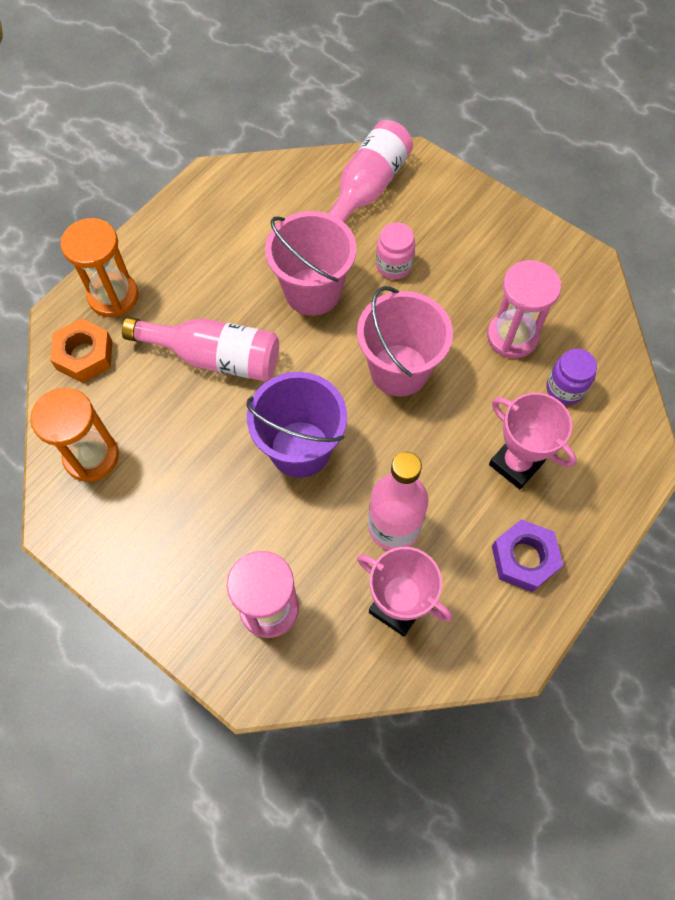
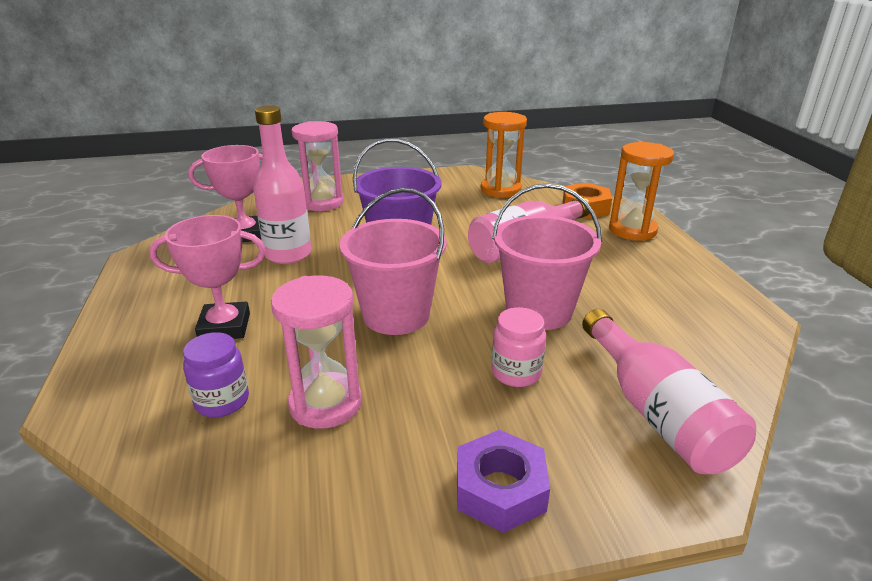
camera: 130 degrees right, 35 degrees down
purple nut [492,519,563,592] -> purple nut moved to [457,430,550,533]

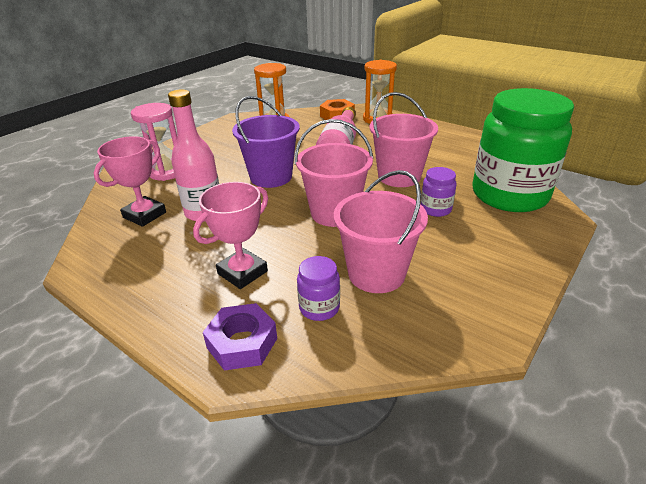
camera: 40 degrees left, 5 degrees up
pink hourglass [271,276,362,429] -> pink bucket [334,170,428,293]
purple nut [457,430,550,533] -> purple nut moved to [203,303,277,371]
pink jar [492,307,546,387] -> purple jar [421,167,457,217]
pink bottle [582,309,756,474] -> green jar [472,88,574,212]

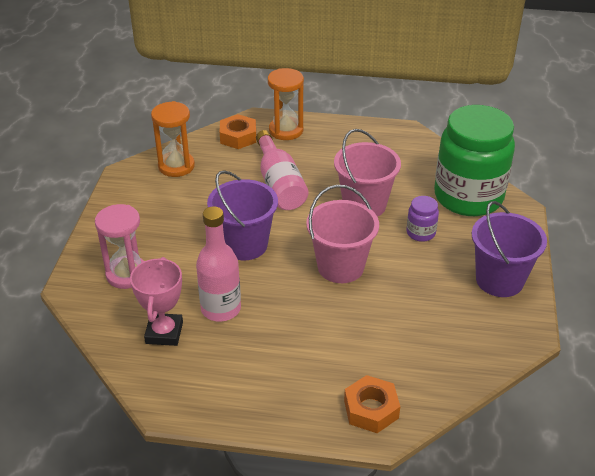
camera: 30 degrees left, 5 degrees up
pink trophy [193,182,268,289] -> none
purple nut [203,303,277,371] -> orange nut [344,375,400,433]
purple jar [297,256,340,321] -> none
pink bucket [334,170,428,293] -> none
none -> purple bucket [472,201,547,297]

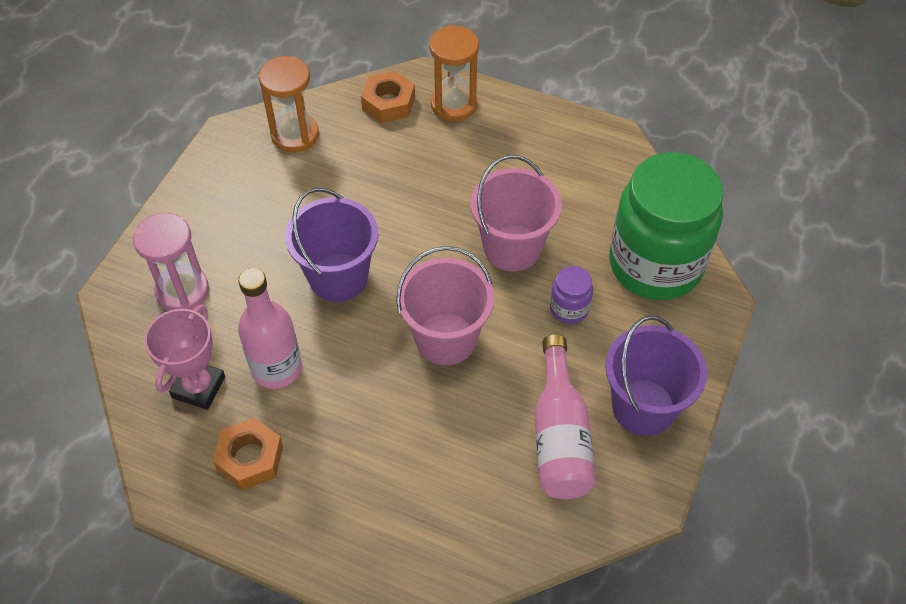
camera: 15 degrees right, 15 degrees up
pink bottle [256,130,308,210] -> pink bottle moved to [534,334,596,499]
orange nut [344,375,400,433] -> orange nut moved to [213,417,283,490]

